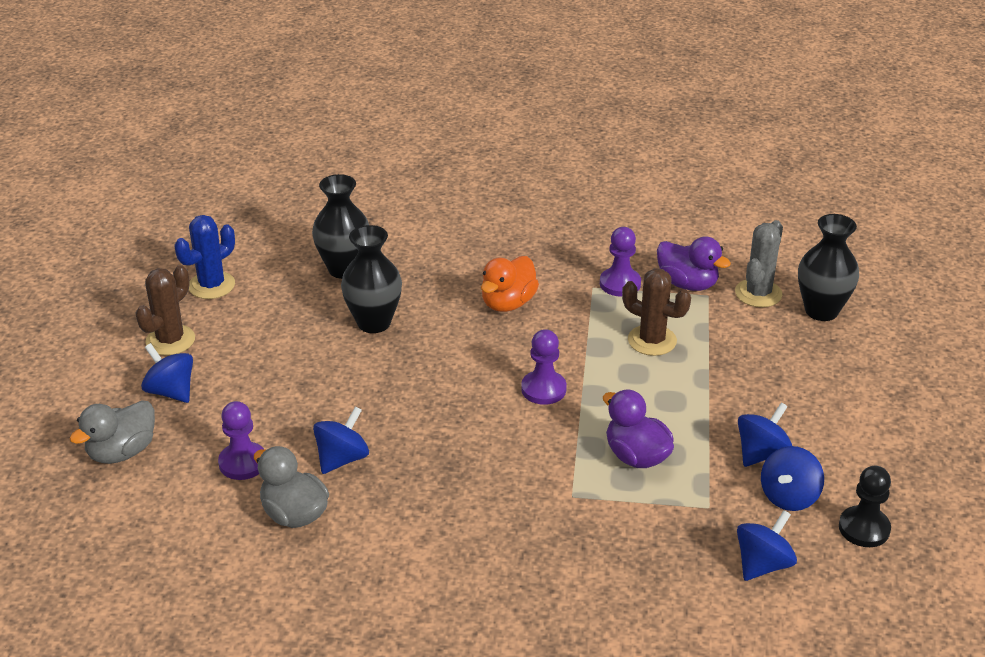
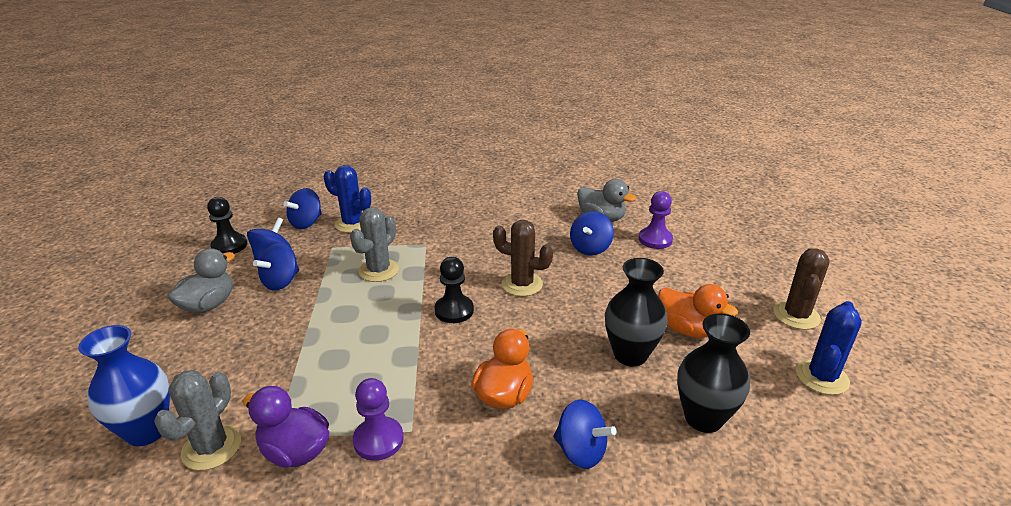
camera: 170 degrees right, 5 degrees down
grey duck [70,400,155,464] -> grey duck moved to [167,248,235,313]
blue spinning top [141,343,193,403] -> blue spinning top moved to [553,399,617,469]
purple pawn [521,329,567,405] -> black pawn [435,257,474,323]
purple duck [603,389,674,468] -> grey cactus [350,207,399,282]
brown cactus [622,268,691,356] -> brown cactus moved to [493,220,553,296]
black vase [798,214,859,321] -> blue vase [78,325,170,446]
none -> blue cactus [324,165,371,233]
none -> orange duck [658,284,738,338]

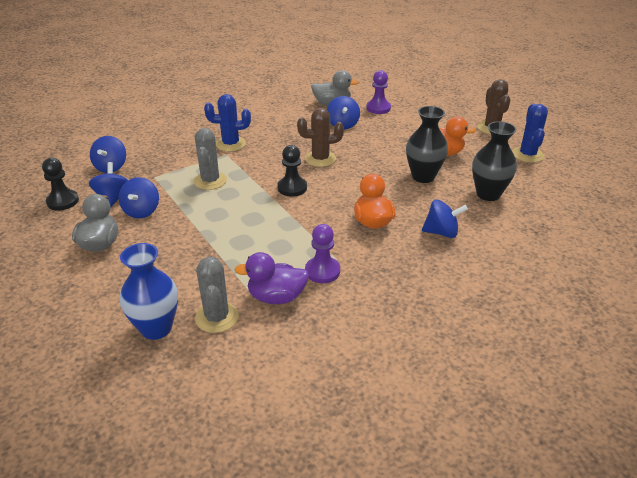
camera: 30 degrees left, 5 degrees up
blue cactus [324,165,371,233] -> blue cactus moved to [204,94,251,152]

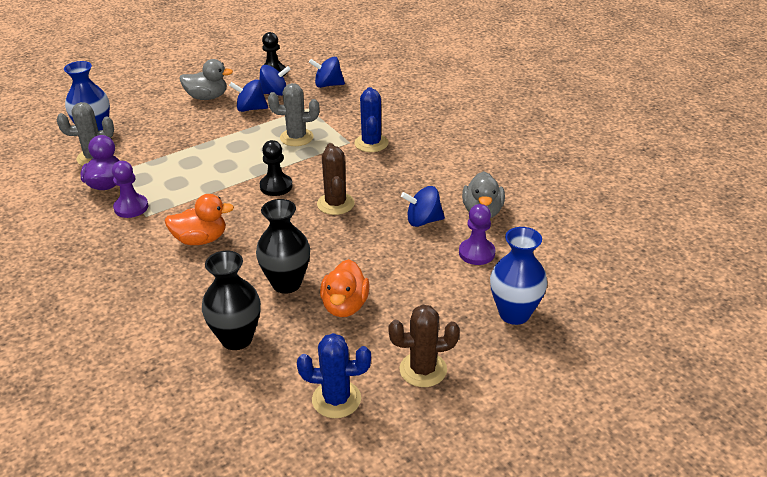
camera: 90 degrees right, 0 degrees up
blue spinning top [422,200,468,238] -> none
none -> blue vase [490,227,547,325]

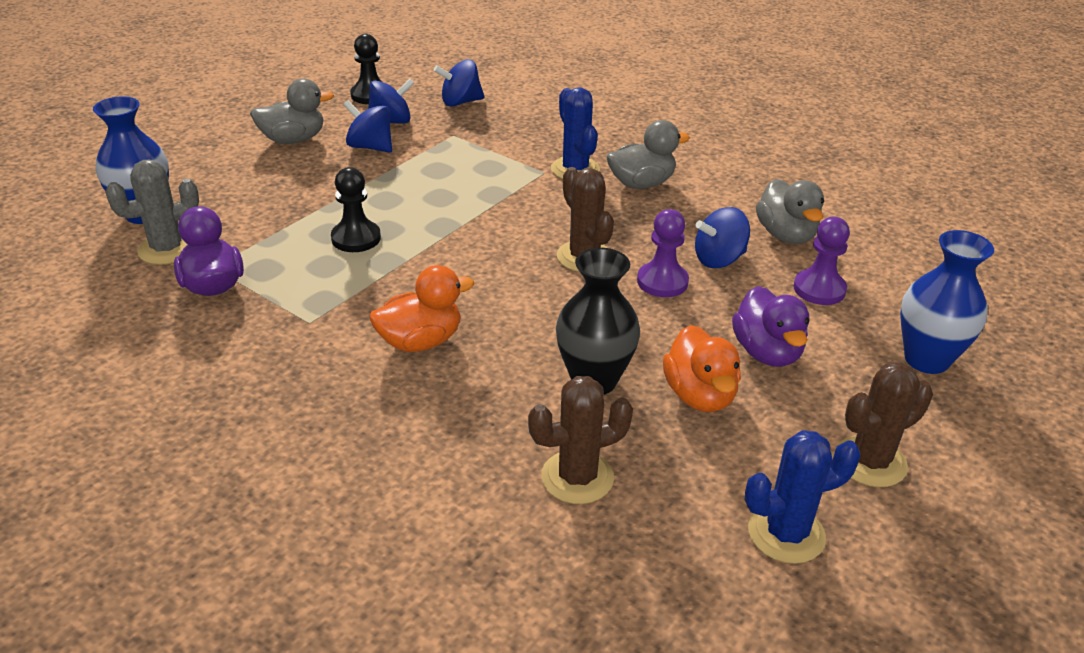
camera: 20 degrees left, 0 degrees up
purple pawn [112,161,148,218] -> purple pawn moved to [637,209,689,297]
black vase [202,251,261,350] -> brown cactus [528,376,633,504]
blue spinning top [229,79,268,112] -> blue spinning top turned 45 degrees clockwise [343,100,392,153]
black pawn [260,140,293,196] -> black pawn moved to [331,167,381,252]
grey cactus [268,83,319,146] -> none
none -> grey duck [606,120,690,189]
none -> purple duck [732,286,809,367]

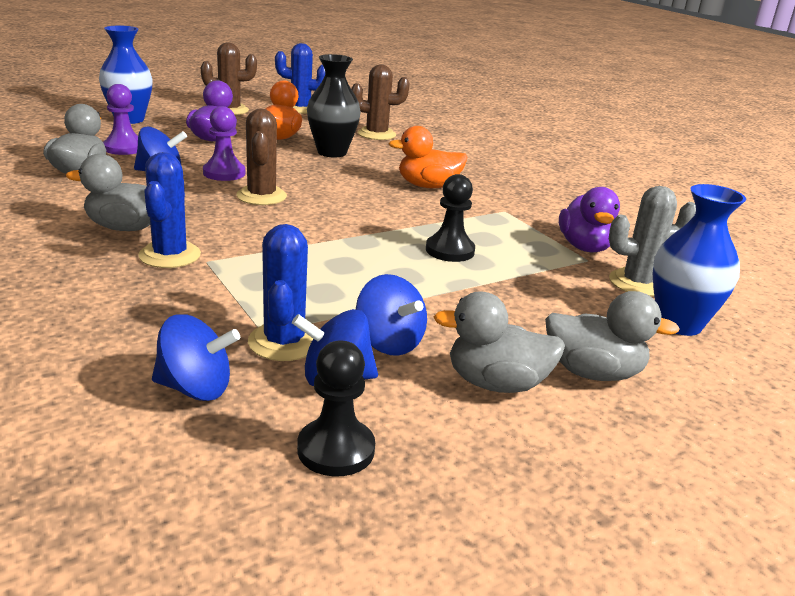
camera: 160 degrees left, 10 degrees down
none -> blue cactus [248,224,313,361]
none -> grey duck [545,291,680,381]

